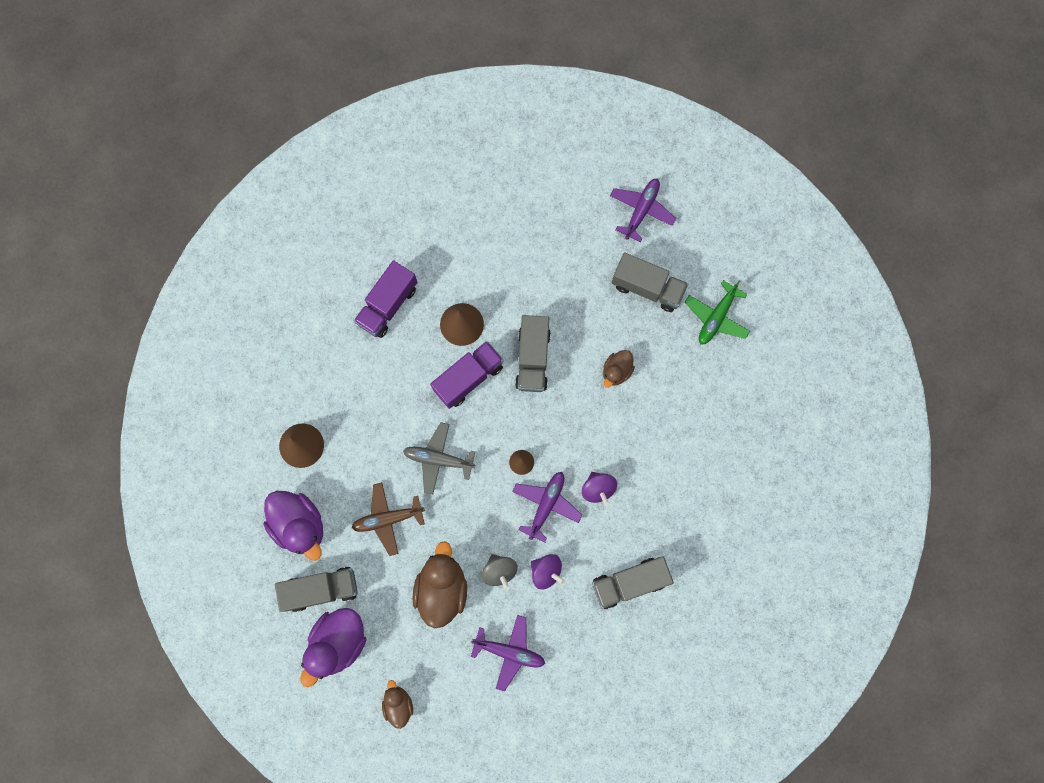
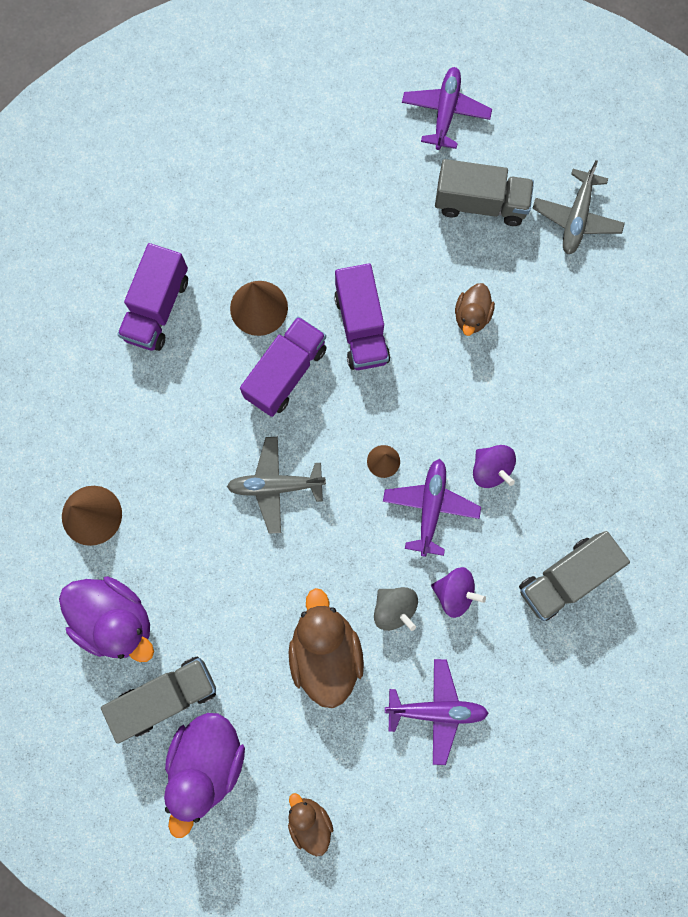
camera: 15 degrees left, 0 degrees up
brown plane [351,482,425,556] -> none
grey truck [515,315,551,392] -> purple truck [334,263,390,370]
green plane [685,280,750,344] -> grey plane [532,160,625,254]

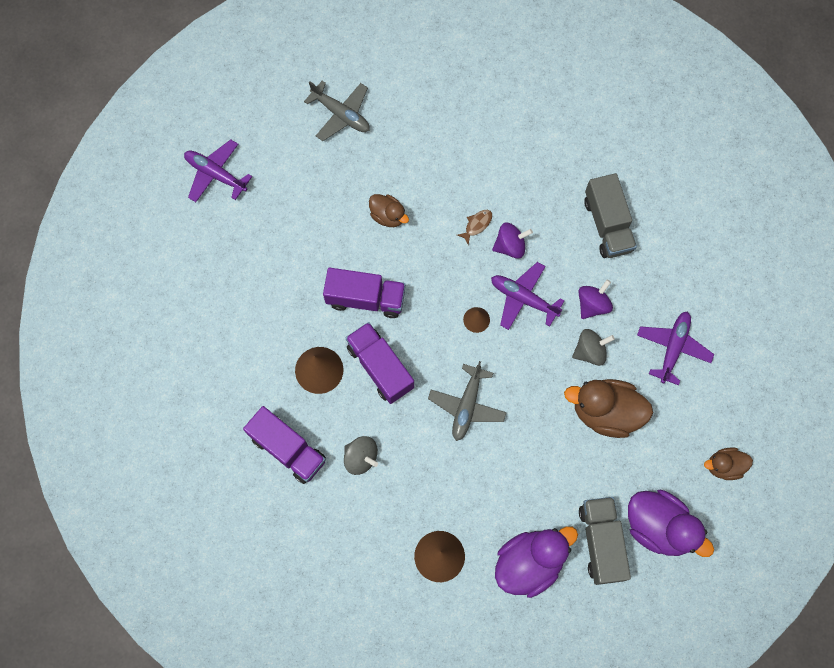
camera: 70 degrees left, 5 degrees down
grey truck [435,159,534,226] -> none
none -> grey spinning top [344,436,378,475]
none -> brown fish [457,210,492,245]

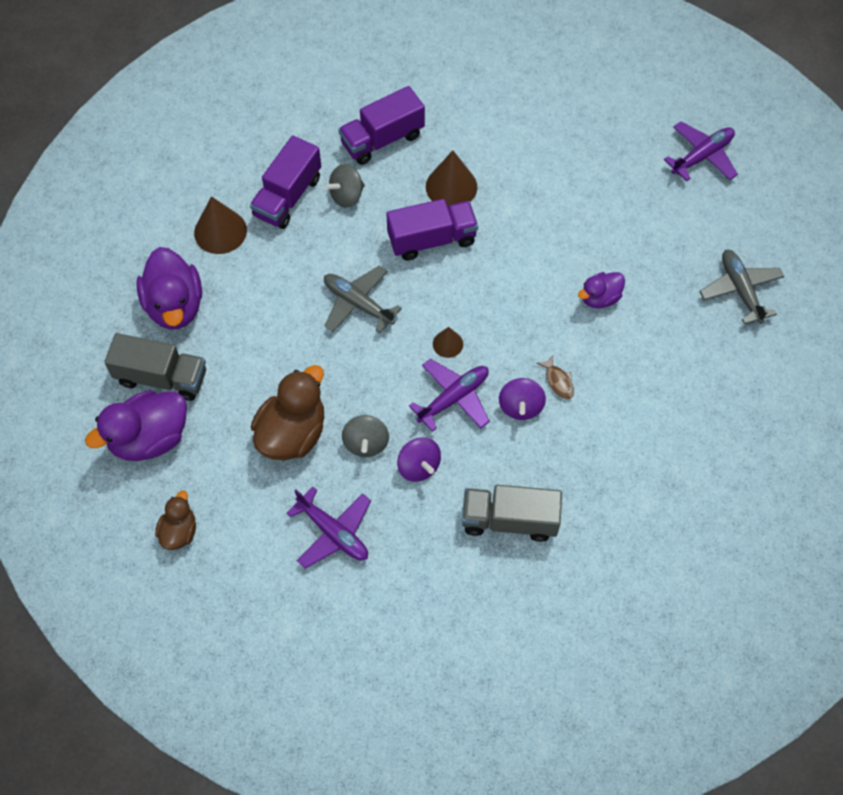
camera: 110 degrees right, 10 degrees down
grey plane [304,81,370,141] -> grey plane turned 105 degrees clockwise [700,250,784,324]
purple truck [323,268,406,318] -> purple truck moved to [250,135,321,229]
brown duck [369,194,409,227] -> purple duck [578,272,625,308]

